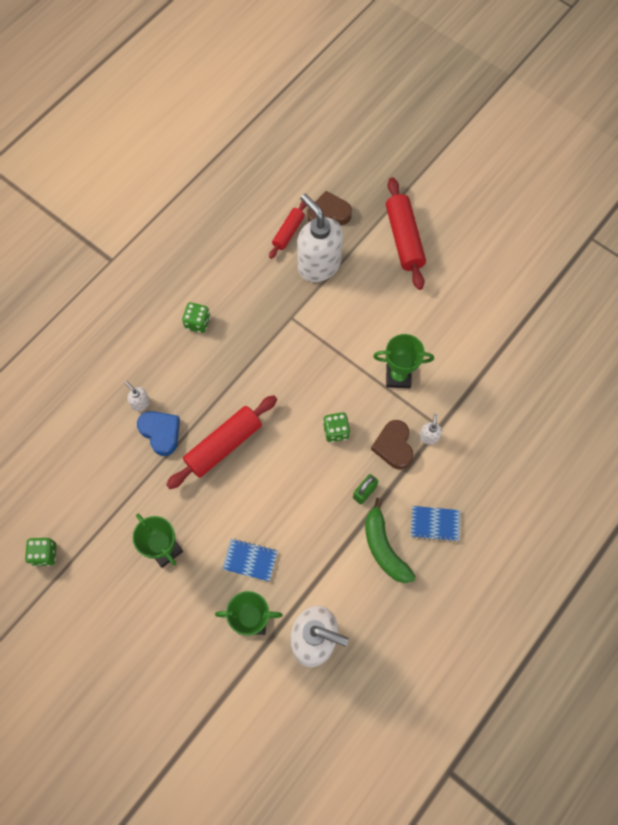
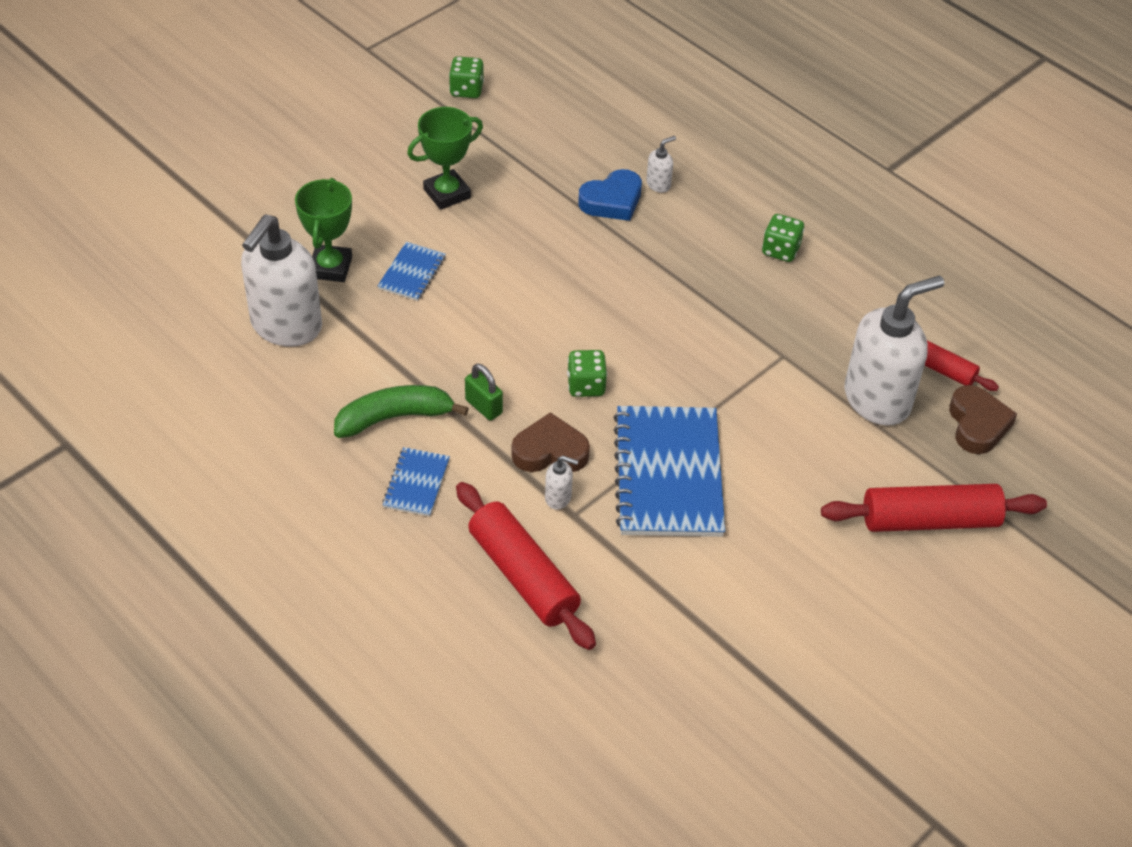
camera: 95 degrees right, 20 degrees down
red rolling pin [166,395,277,489] -> red rolling pin moved to [456,482,596,650]
green trophy [373,334,434,388] -> blue notebook [613,406,725,537]

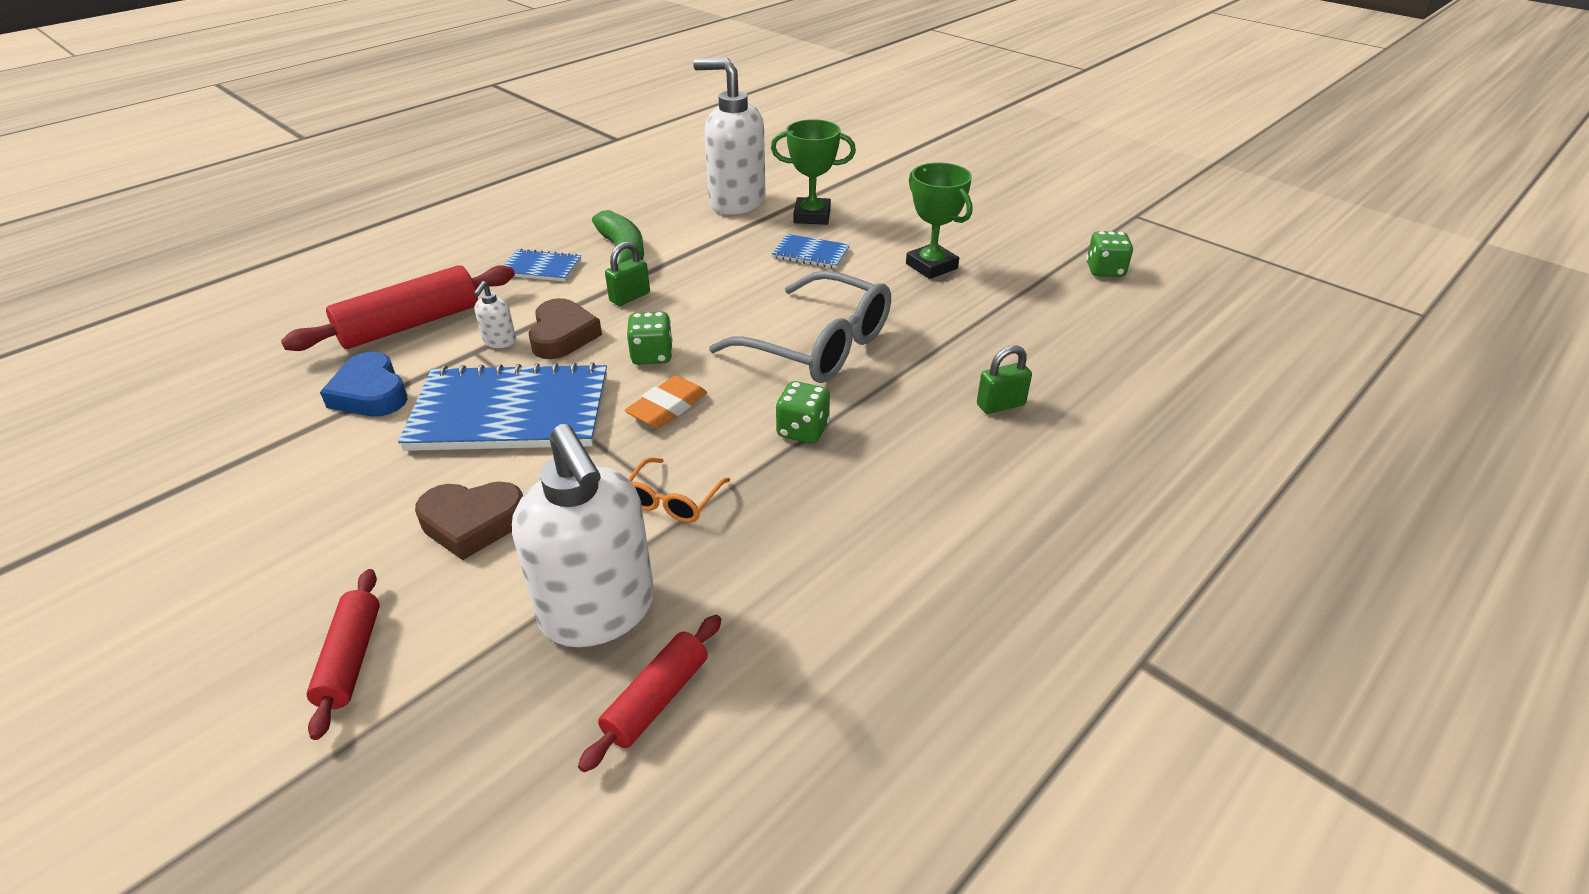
camera: 90 degrees right, 10 degrees down
blue heart [578,169,642,221] -> blue heart moved to [320,352,408,416]
white soap dispenser [646,136,676,193] -> green padlock [977,345,1032,414]
green dice [762,214,805,262] -> green dice moved to [776,381,830,444]
red rolling pin [821,484,1047,532] -> red rolling pin [306,569,380,740], size x0.58
brown heart [949,385,1017,454] -> brown heart moved to [415,481,523,560]
none -> orange eraser [625,375,707,428]
none -> orange glasses [628,458,730,523]
none -> grey glasses [709,271,891,383]

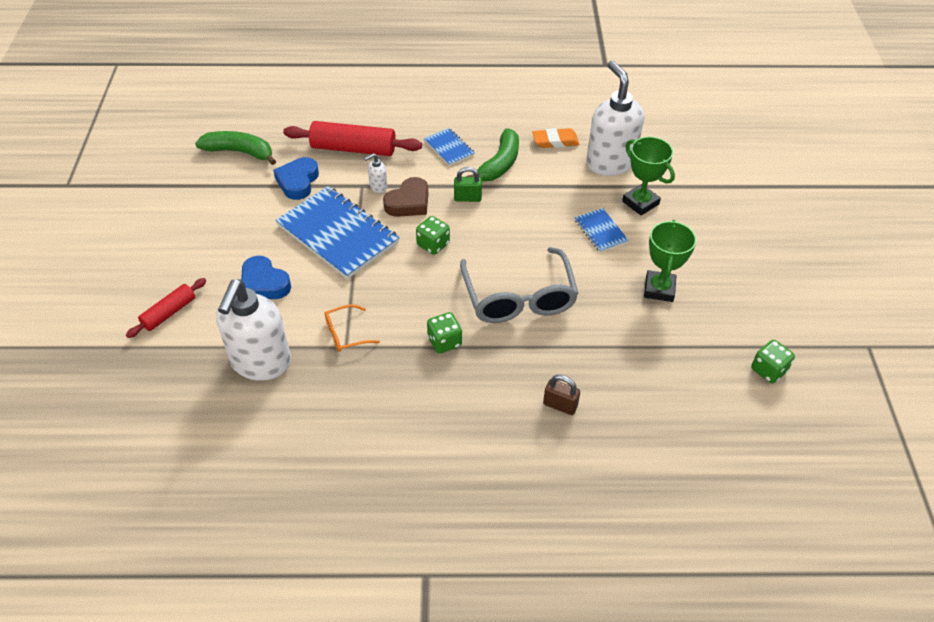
camera: 45 degrees right, 10 degrees up
brown heart [415,481,523,560] -> blue heart [241,256,291,299]
red rolling pin [578,615,721,772] -> none
orange eraser [625,375,707,428] -> orange eraser moved to [532,128,579,148]
green padlock [977,345,1032,414] -> brown padlock [543,375,580,415]
none -> green banana [195,131,276,165]

